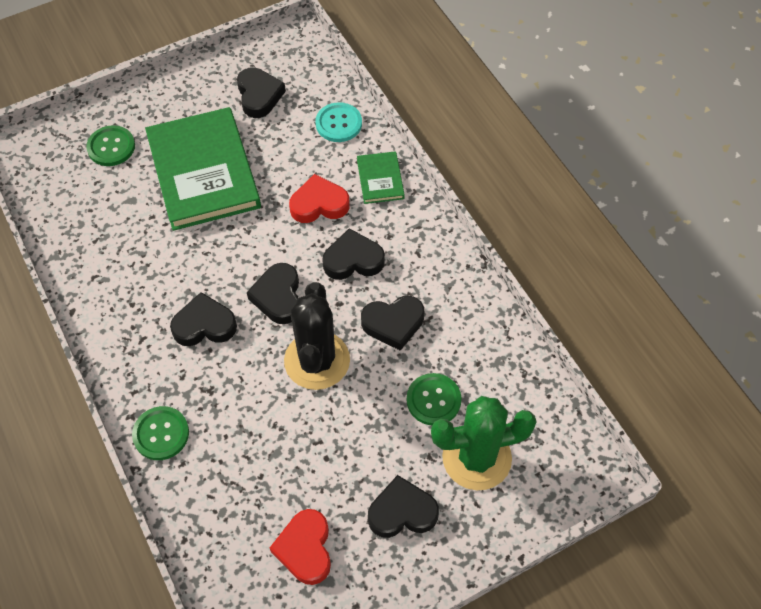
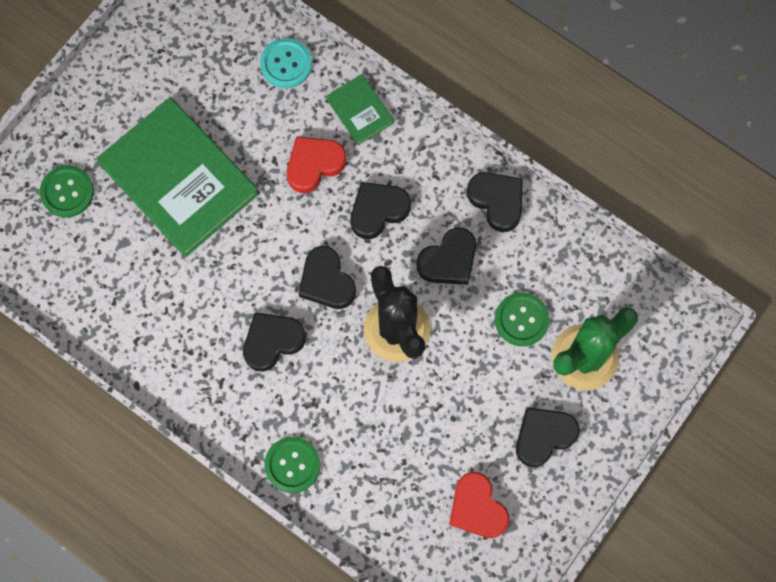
camera: 25 degrees left, 15 degrees up
black heart [237,67,286,118] -> black heart moved to [467,172,523,232]

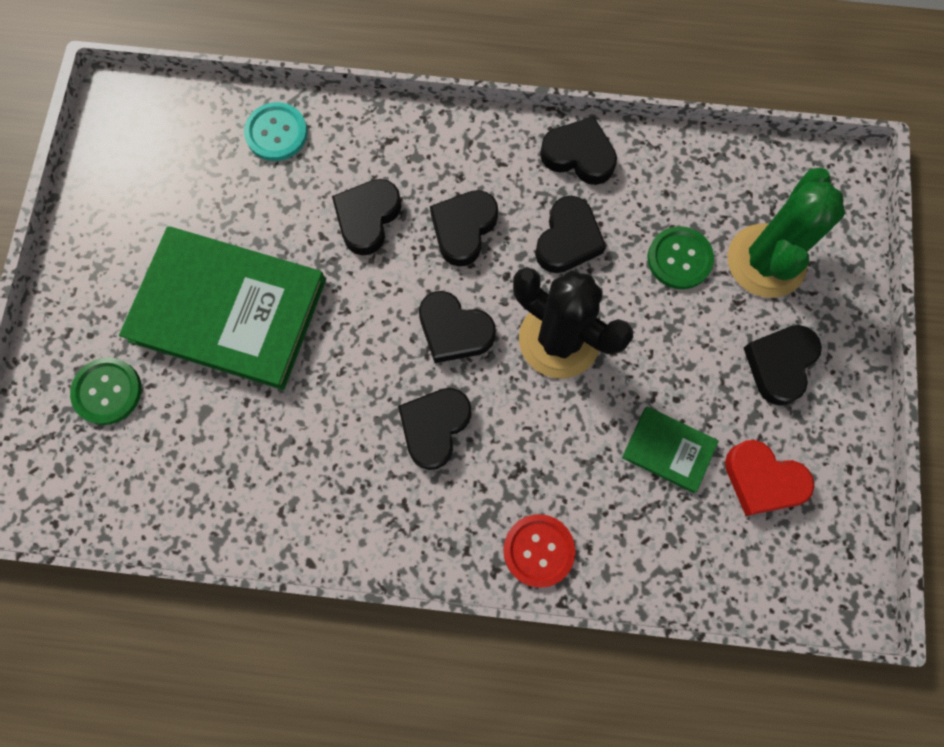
camera: 30 degrees left, 0 degrees up
green button [264,437,320,493] -> red button [503,514,575,588]
red heart [287,136,346,193] -> black heart [332,179,402,255]
green book [326,74,394,145] -> green book moved to [622,406,719,493]

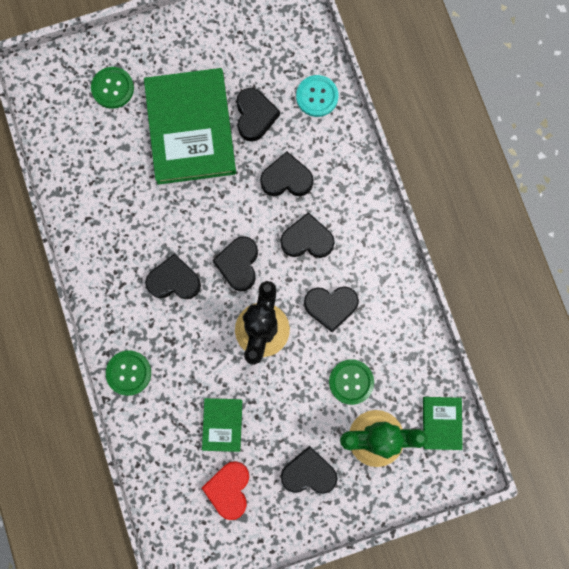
camera: 65 degrees right, 5 degrees up
red button [503,514,575,588] -> green button [106,350,151,396]
black heart [540,117,617,185] -> black heart moved to [236,88,280,142]
none -> green book [423,397,463,450]

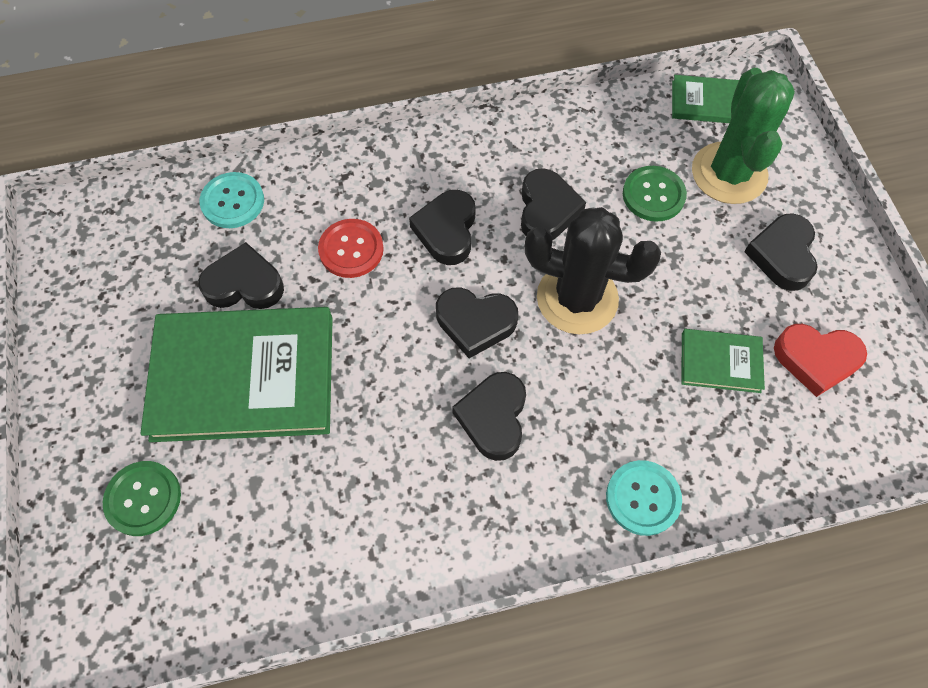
camera: 85 degrees left, 15 degrees down
green button [106,350,151,396] -> turquoise button [606,460,682,536]
black heart [260,152,314,196] -> red button [318,219,384,278]

